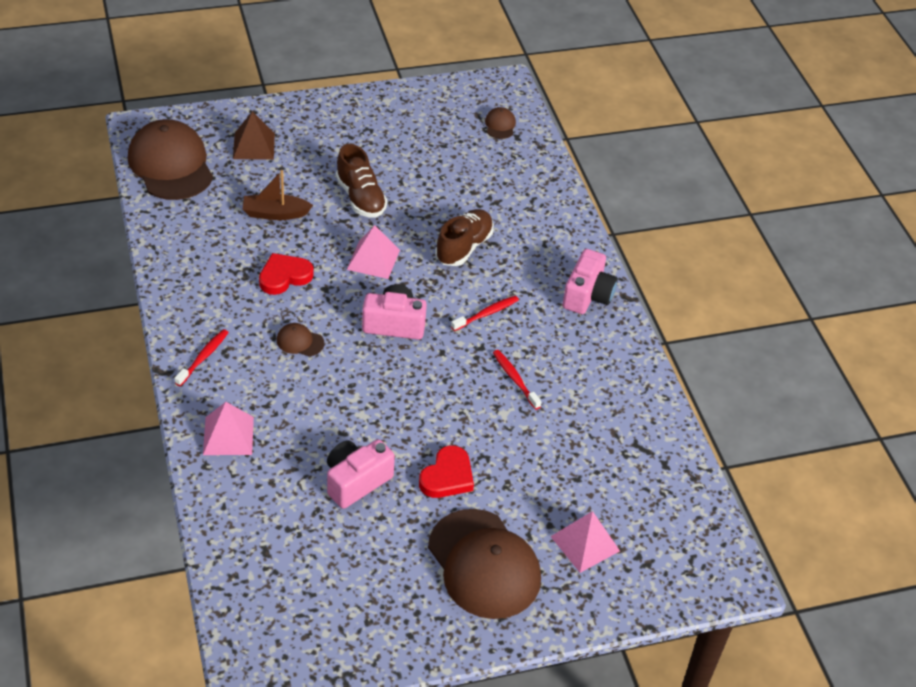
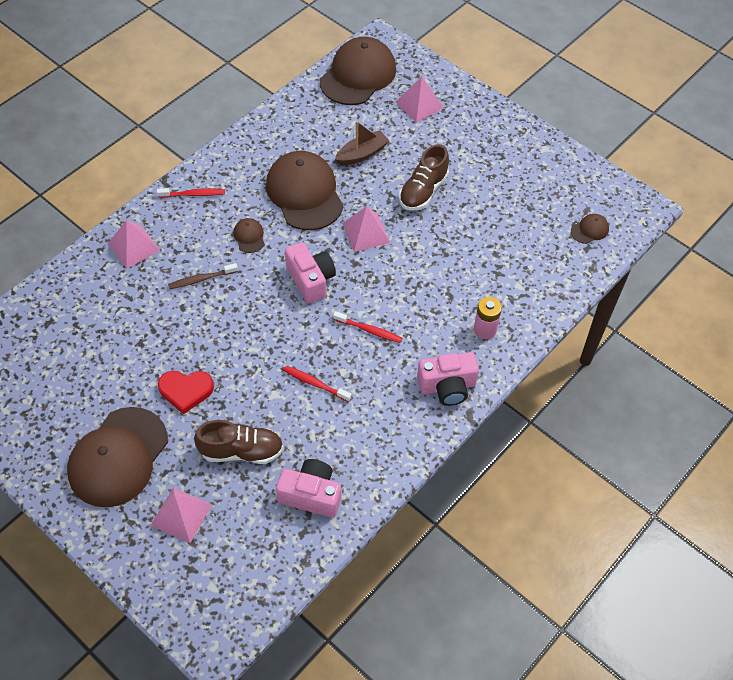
camera: 60 degrees right, 10 degrees up
brown pyramid [233,111,275,160] -> pink pyramid [396,77,443,123]
brown boat [242,170,313,220] -> brown boat turned 90 degrees clockwise [335,121,389,165]
red heart [259,253,314,295] -> brown cap [266,151,344,230]
pink camera [327,439,395,509] -> pink camera moved to [276,459,341,518]
brown shoe [435,209,494,266] -> brown shoe moved to [194,420,283,464]
red toothbrush [493,350,541,410] -> red toothbrush turned 90 degrees counterclockwise [283,366,351,402]
none -> brown toothbrush [168,263,238,289]
none -> pink battery [474,297,502,339]

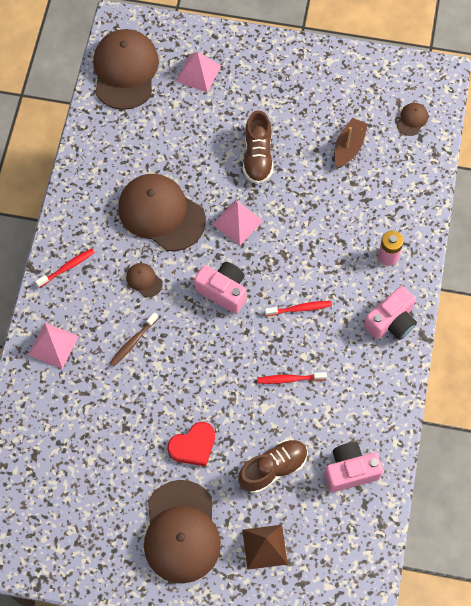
camera: 30 degrees left, 10 degrees up
pink pyramid [151,487,212,543] -> brown pyramid [242,525,288,570]
brown boat [335,121,389,165] -> brown boat moved to [334,118,368,168]

